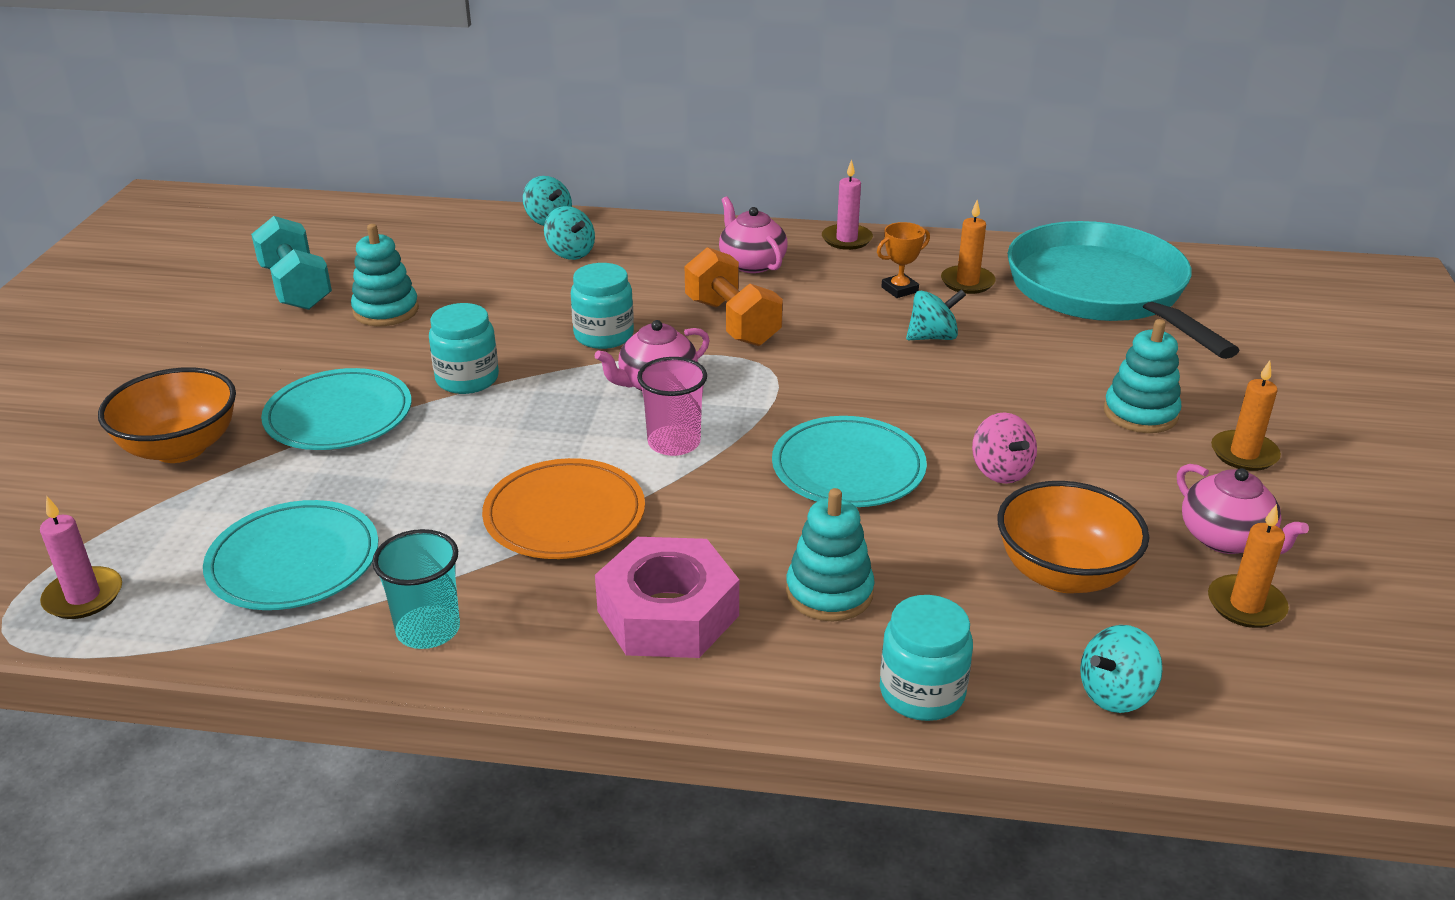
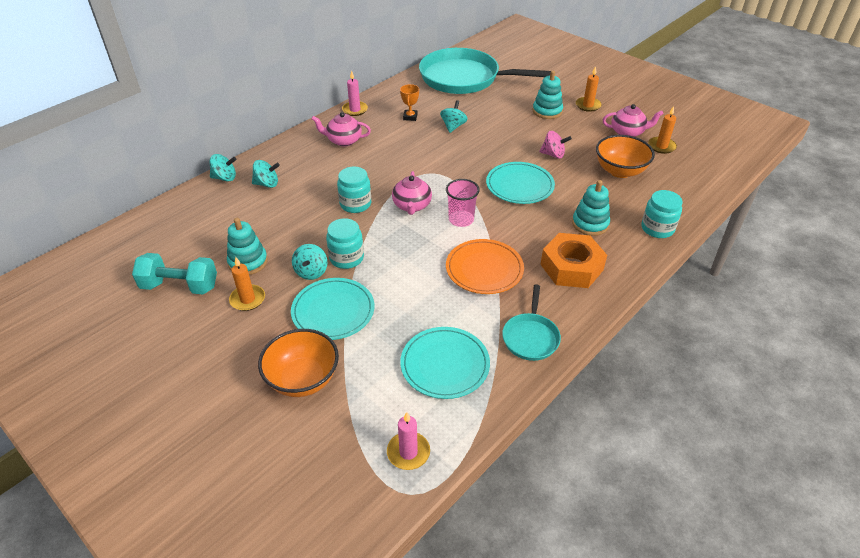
camera: 55 degrees left, 10 degrees up
turquoise cup [372,529,460,649] -> turquoise pan [502,285,561,361]
pink nut [595,537,739,658] -> orange nut [540,233,607,288]
orange dumbbell [685,247,783,346] -> none
orange candle [941,200,996,294] -> orange candle moved to [229,257,265,311]
turquoise spinning top [1080,625,1163,713] -> turquoise spinning top moved to [292,244,327,280]

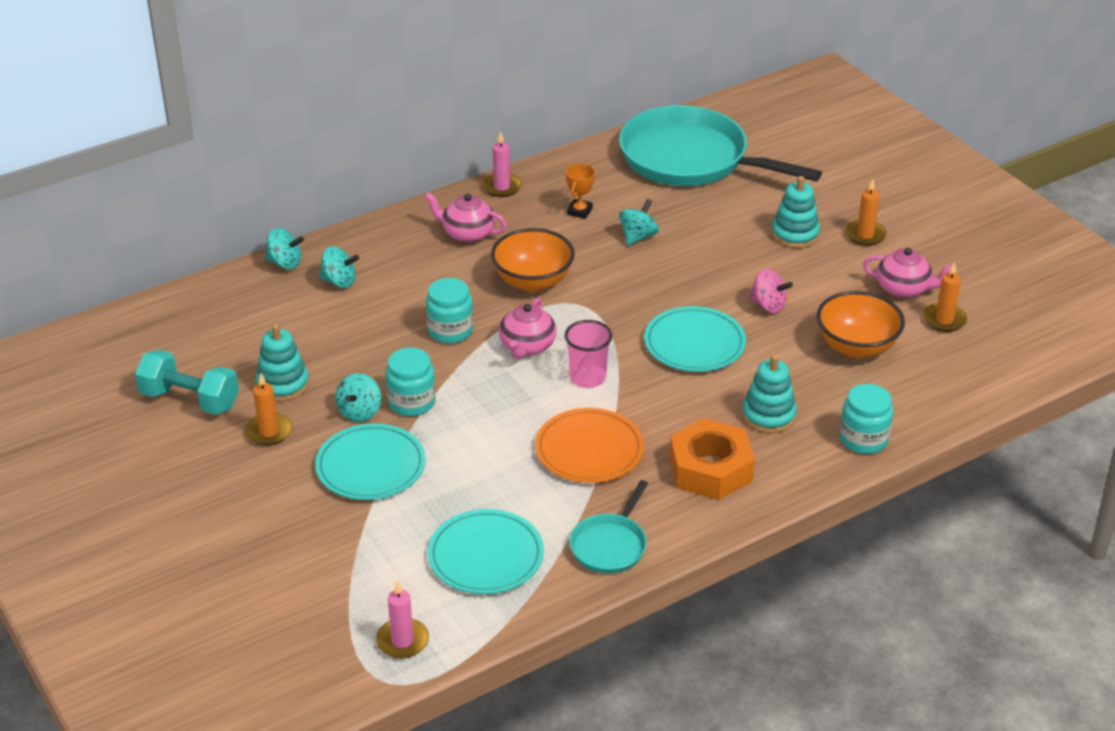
camera: 15 degrees right, 5 degrees down
orange bowl [258,329,339,397] -> orange bowl moved to [491,228,575,292]

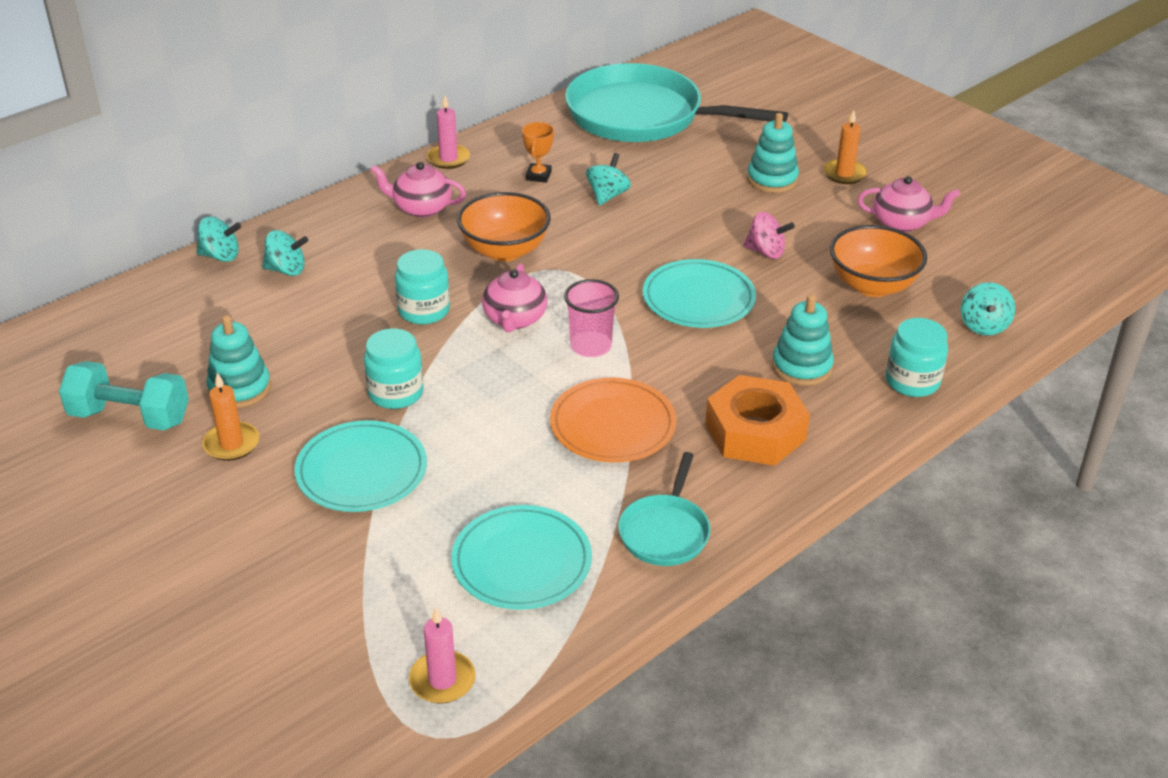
camera: 10 degrees left, 0 degrees up
turquoise spinning top [335,373,381,422] -> turquoise spinning top moved to [961,282,1015,335]
orange candle [923,262,967,332] -> none

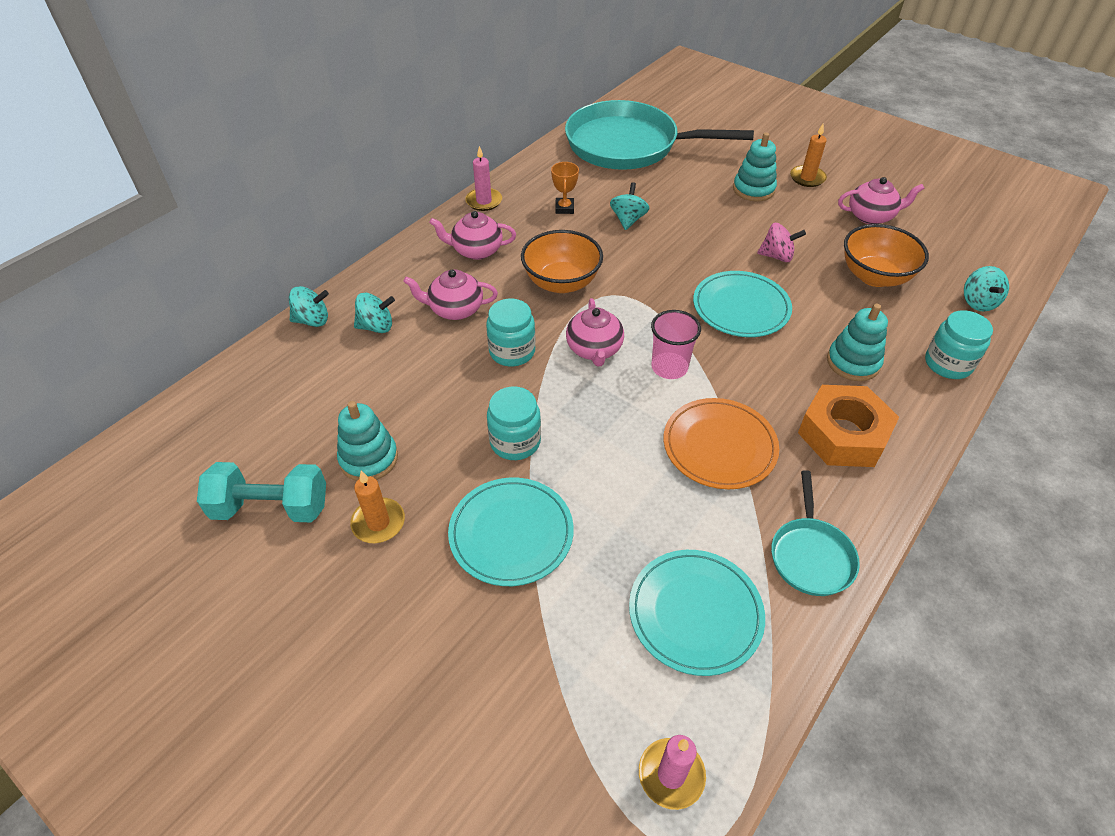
camera: 10 degrees left, 10 degrees up
none -> pink teapot [403,269,498,320]

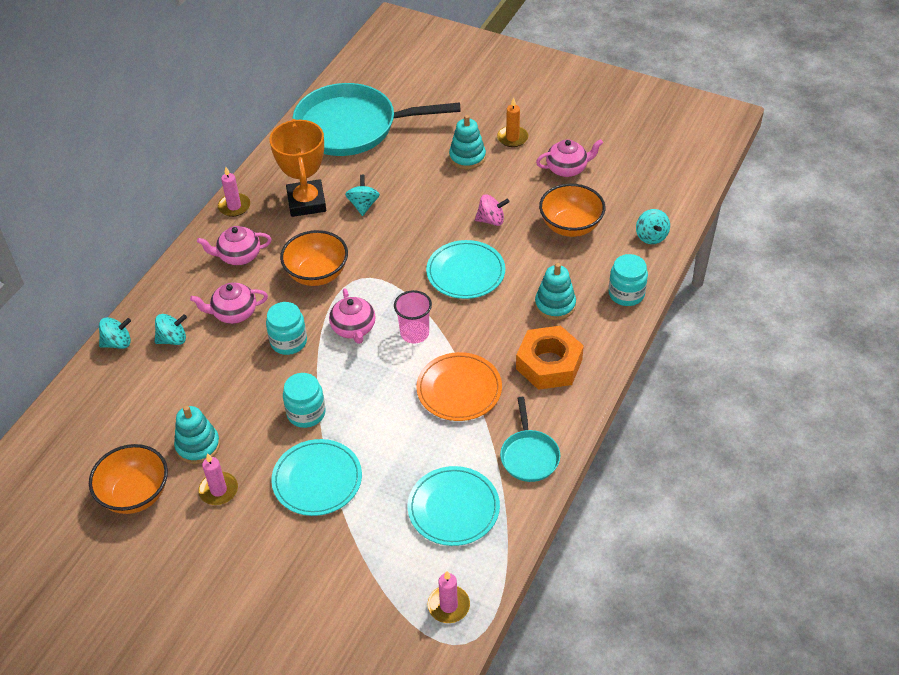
camera: 10 degrees left, 0 degrees up
turquoise dumbbell [197,462,326,522] -> orange bowl [89,444,168,514]
orange candle [350,471,405,543] -> pink candle [198,453,238,505]
orange trophy [551,162,579,214] -> orange trophy [269,119,326,217], size x2.20

